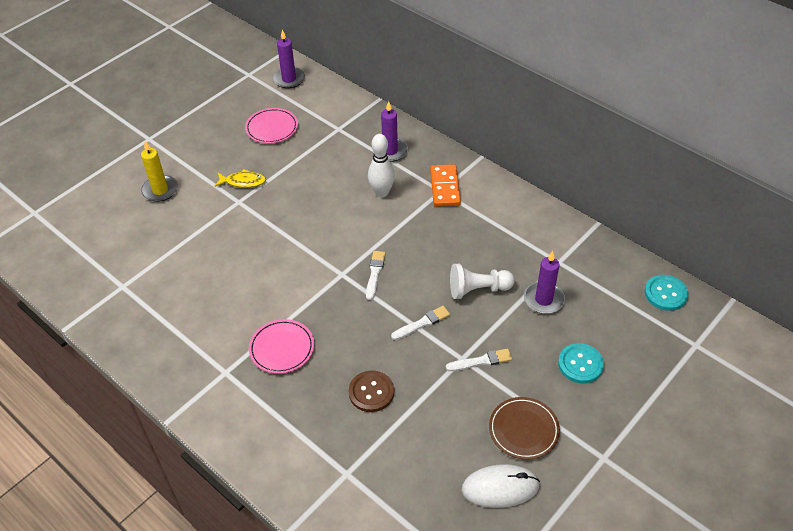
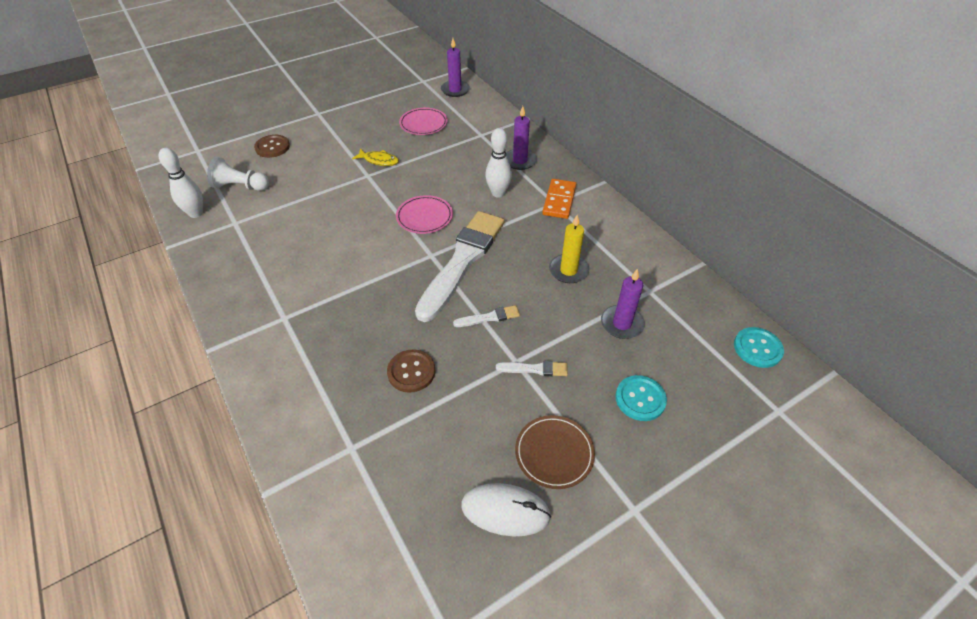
camera: 15 degrees right, 0 degrees up
yellow candle [141,141,178,202] -> yellow candle moved to [549,215,589,283]
pink plate [249,319,314,374] -> pink plate moved to [396,195,453,234]
white brush [366,251,386,300] -> white brush [415,211,504,322], size x2.50
white pawn [450,264,515,299] -> white pawn moved to [207,157,269,191]
none -> white bowling pin [159,148,203,218]
none -> brown button [254,135,290,158]

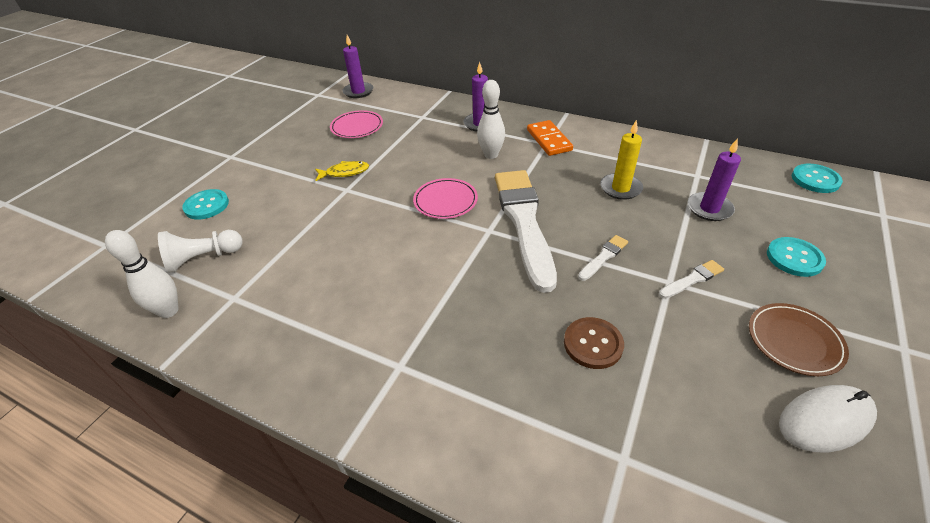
camera: 30 degrees left, 5 degrees down
brown button [254,135,290,158] -> turquoise button [182,189,229,220]

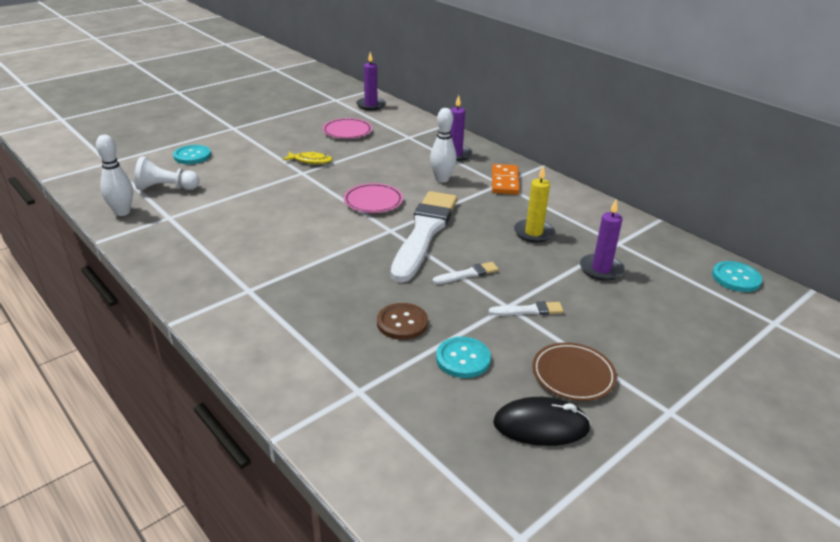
camera: 20 degrees right, 10 degrees down
turquoise button [767,237,826,277] -> turquoise button moved to [436,337,491,378]
white mouse [779,385,877,452] -> black mouse [493,397,591,446]

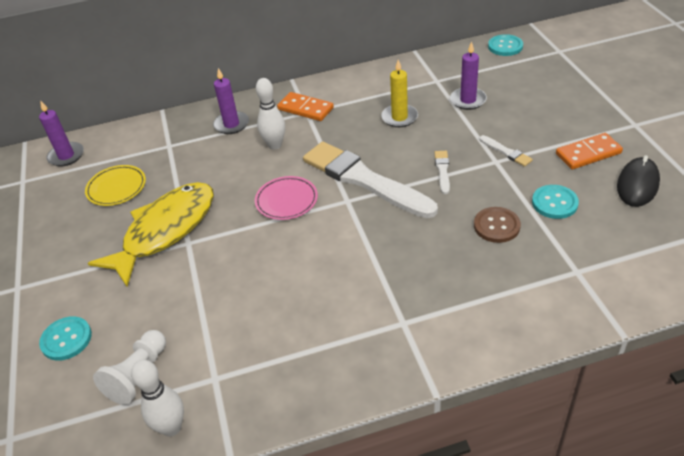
camera: 60 degrees left, 10 degrees up
yellow fish [283,151,333,164] -> yellow fish [88,182,214,287], size x2.41
pink plate [323,118,372,139] -> yellow plate [85,165,146,206]
white brush [488,301,564,315] -> white brush turned 120 degrees clockwise [479,135,533,167]
brown plate [532,342,617,401] -> orange domino [556,133,623,169]

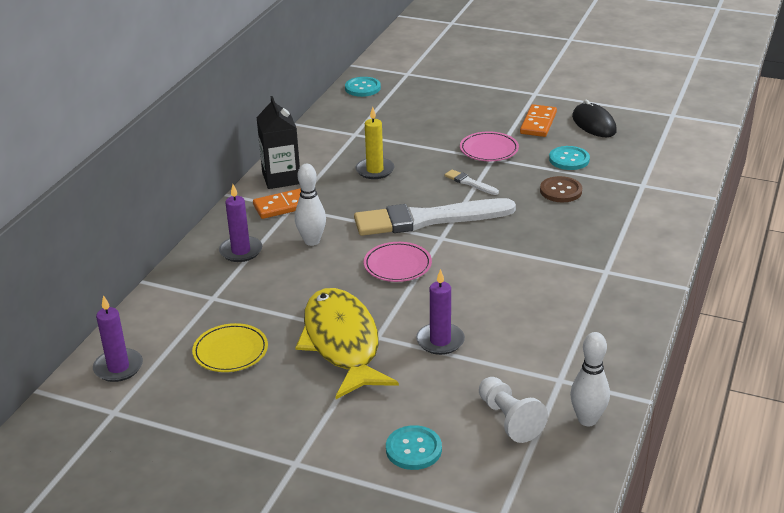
camera: 55 degrees left, 10 degrees down
purple candle [450,41,487,110] -> purple candle moved to [416,269,465,355]
white brush [479,135,533,167] -> pink plate [460,131,519,161]
none -> black carton [256,96,300,189]

